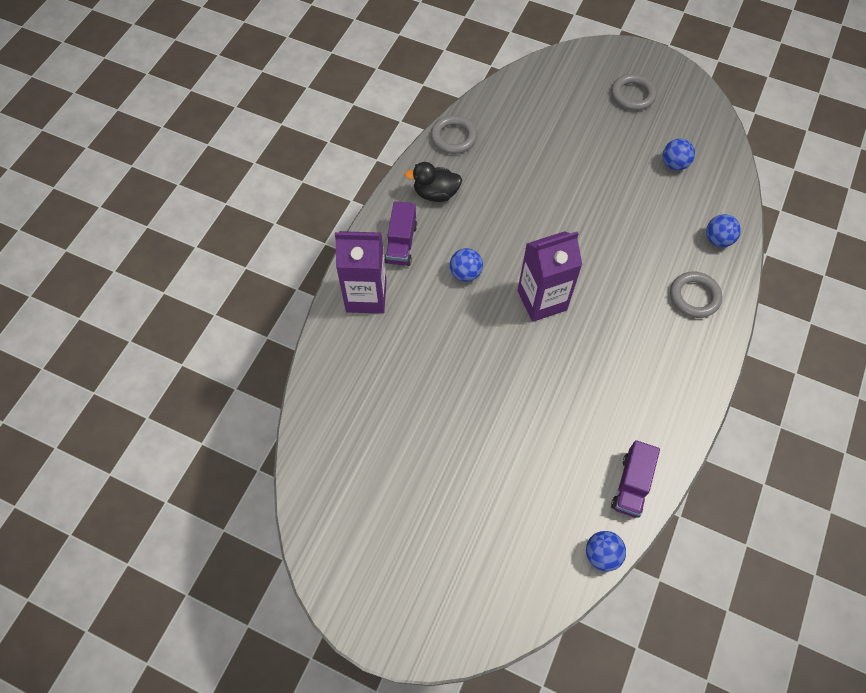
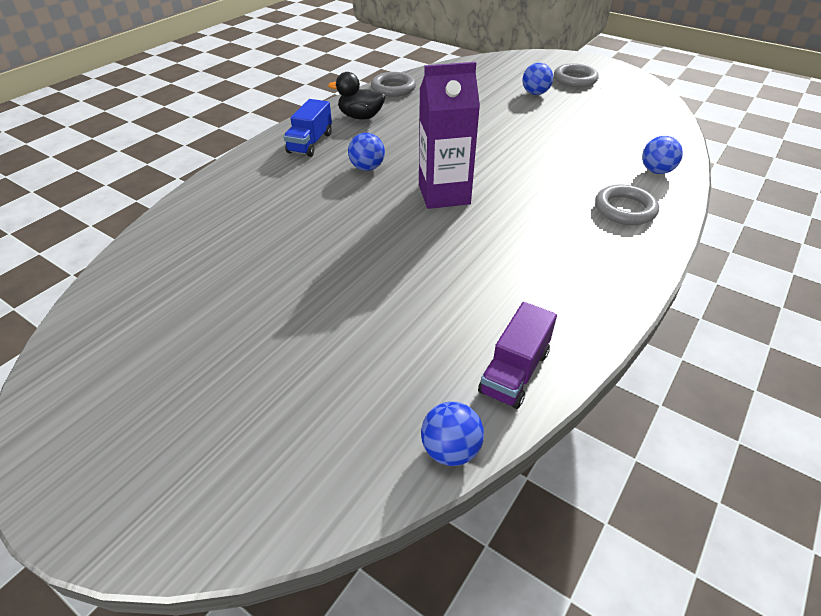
camera: 10 degrees right, 20 degrees down
purple carton [335,231,387,314] -> none
purple truck [385,201,417,266] -> blue truck [284,99,332,157]
blue ball [663,139,695,171] -> blue ball moved to [522,63,553,95]

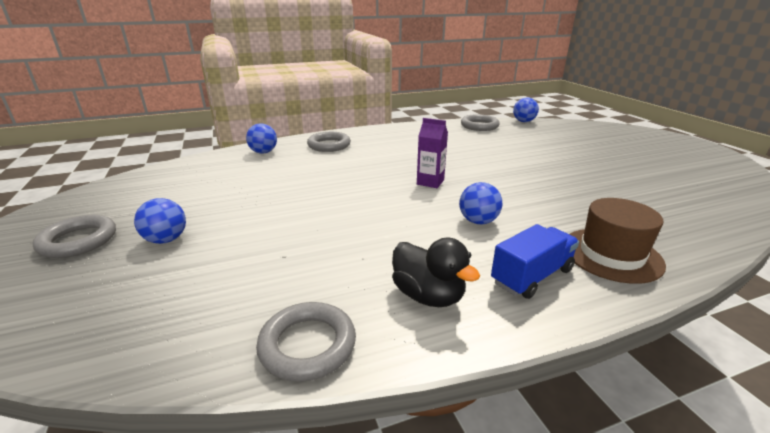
camera: 145 degrees left, 15 degrees down
purple carton [419,62,480,209] -> purple carton [417,118,448,188], size x0.56
purple truck [478,302,557,409] -> grey ring [461,114,500,131]
none -> brown hat [569,198,666,284]

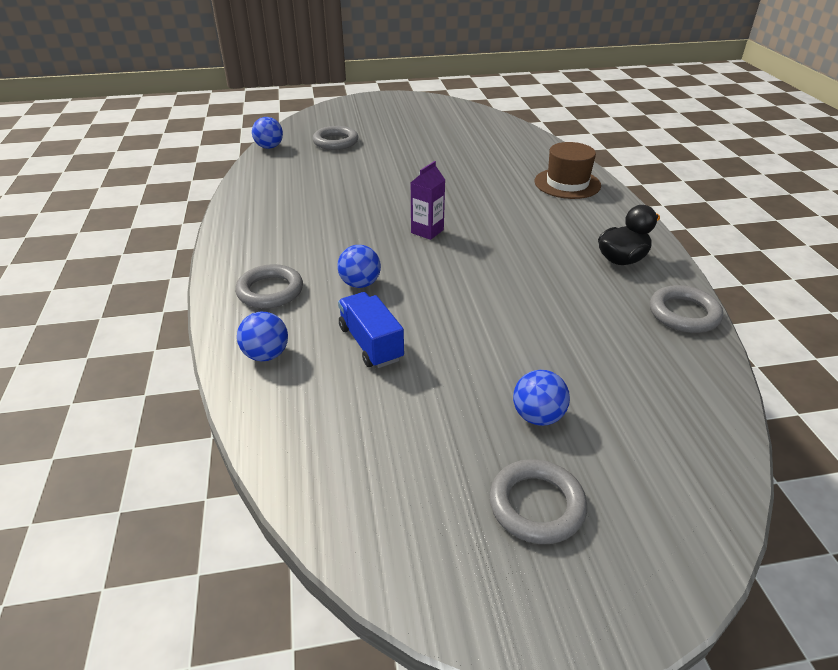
camera: 80 degrees left, 10 degrees up
blue ball [459,182,502,224] -> blue ball moved to [337,245,381,288]
grey ring [461,114,500,131] -> grey ring moved to [313,126,358,150]
blue truck [491,224,579,299] -> blue truck moved to [338,292,404,368]

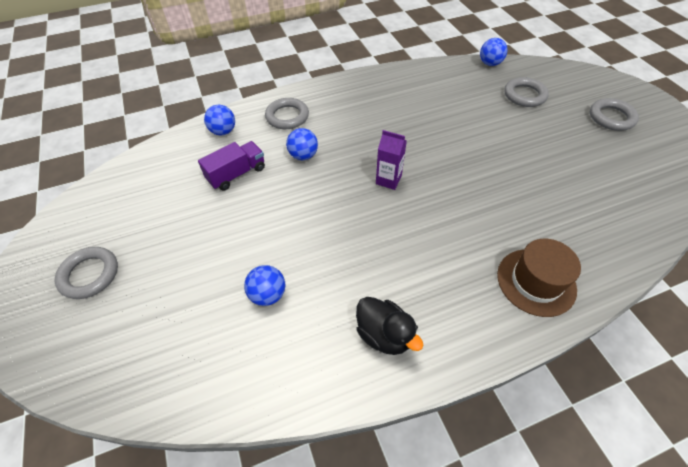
camera: 80 degrees right, 15 degrees up
blue truck [338,292,404,368] -> purple truck [198,141,265,191]
blue ball [513,370,570,426] -> blue ball moved to [244,265,286,306]
grey ring [650,285,723,333] -> grey ring moved to [590,98,639,131]

